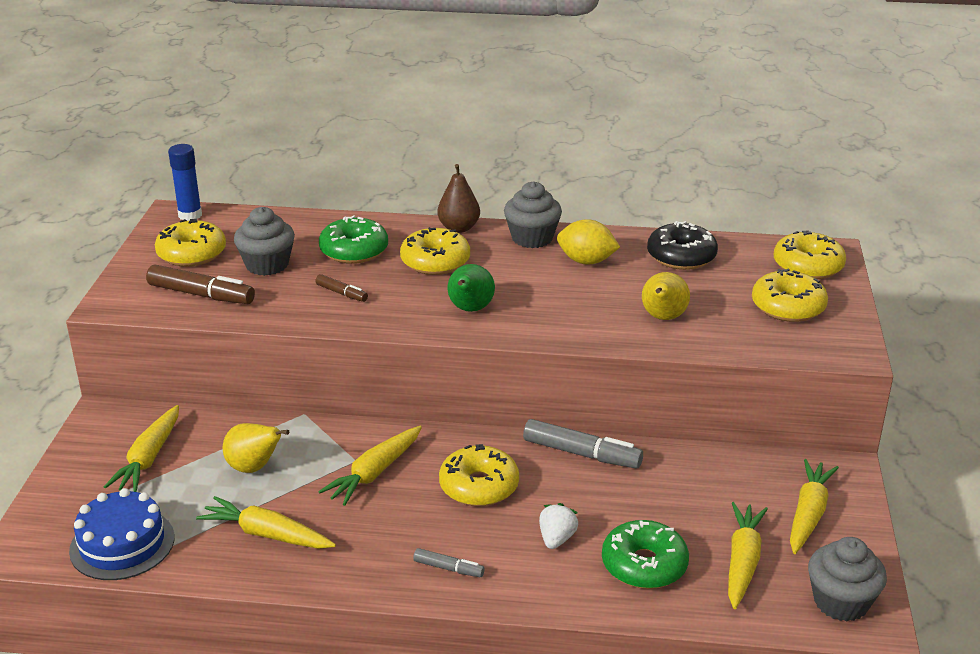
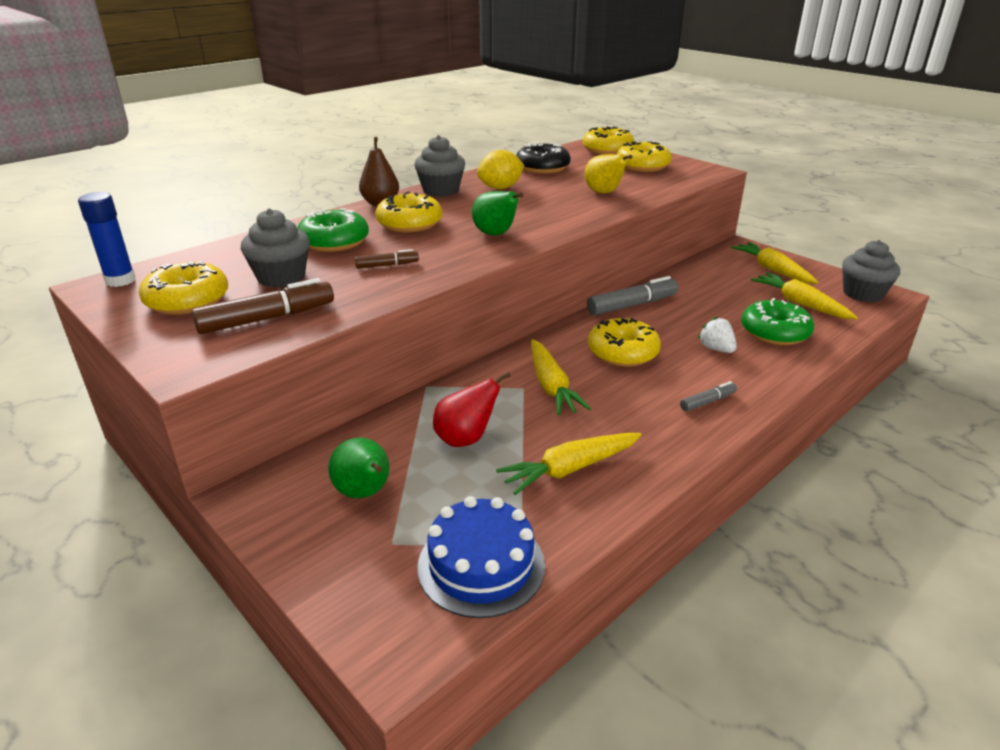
camera: 50 degrees left, 0 degrees up
yellow carrot [104,405,179,492] -> green pear [328,438,389,498]
yellow pear [223,423,289,473] -> red pear [433,372,511,447]

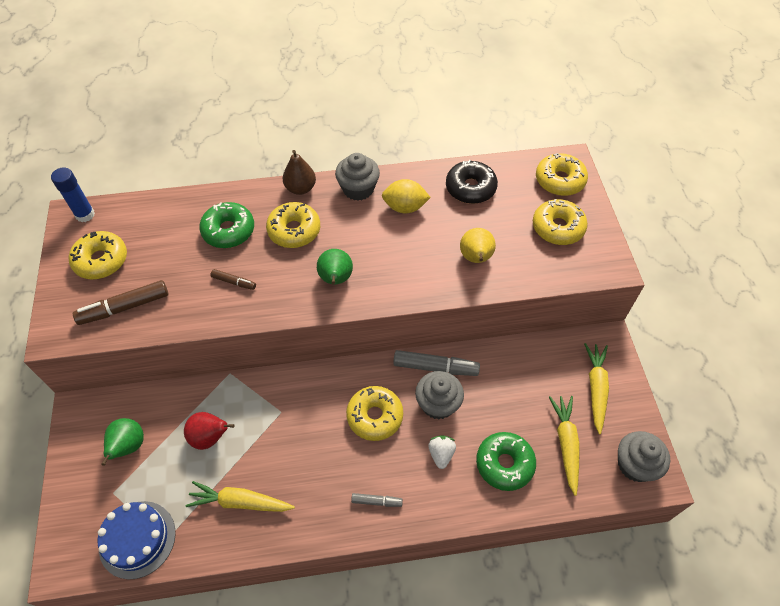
camera: 35 degrees right, 25 degrees up
brown marker [192,278,334,334] -> brown marker turned 150 degrees clockwise [73,280,169,325]
grey cupcake [241,208,310,287] -> grey cupcake moved to [415,371,464,419]
yellow carrot [531,339,591,416] -> none

